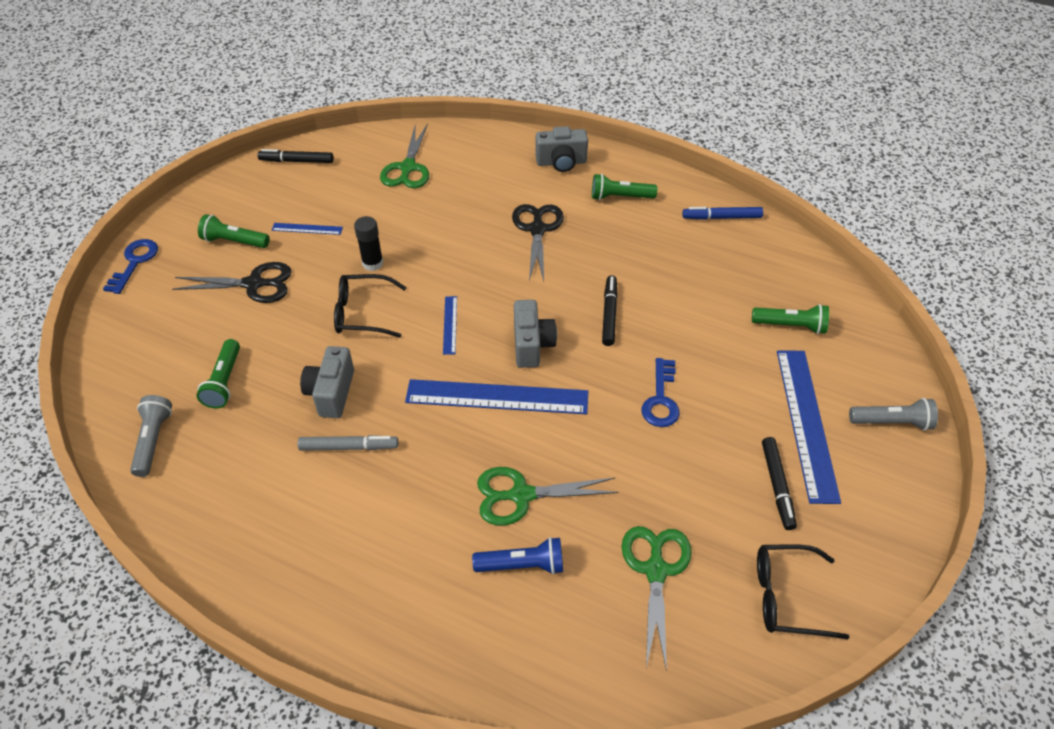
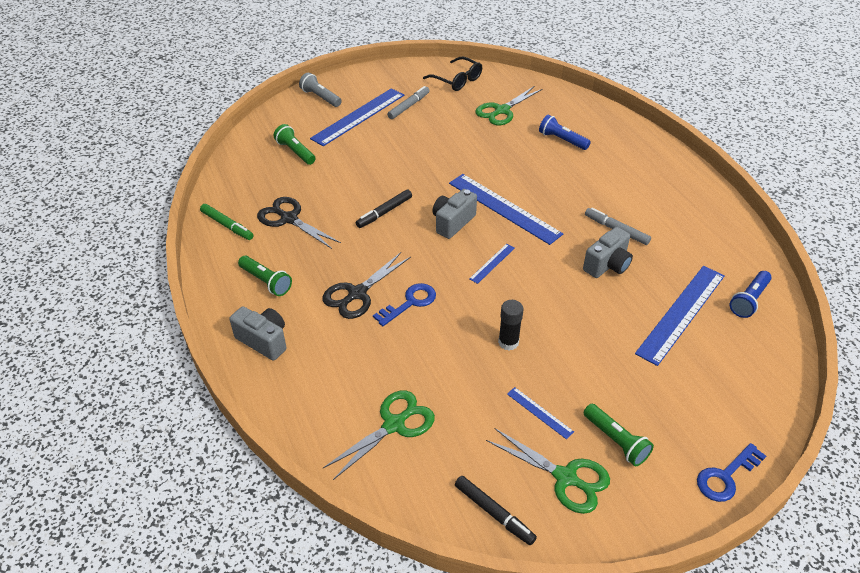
camera: 140 degrees left, 5 degrees down
grey flashlight [130,395,172,477] -> blue flashlight [730,271,772,318]
black scissors [172,262,292,303] -> black scissors moved to [257,197,341,249]
green flashlight [197,339,240,409] -> blue ruler [635,266,725,366]
black glasses [334,274,407,338] -> none
green scissors [477,467,618,526] -> green scissors moved to [486,428,610,514]
blue key [642,358,680,427] -> blue key moved to [373,283,436,326]
blue marker [682,207,763,220] -> green marker [200,204,253,240]
black marker [762,437,797,530] -> grey marker [387,86,430,119]

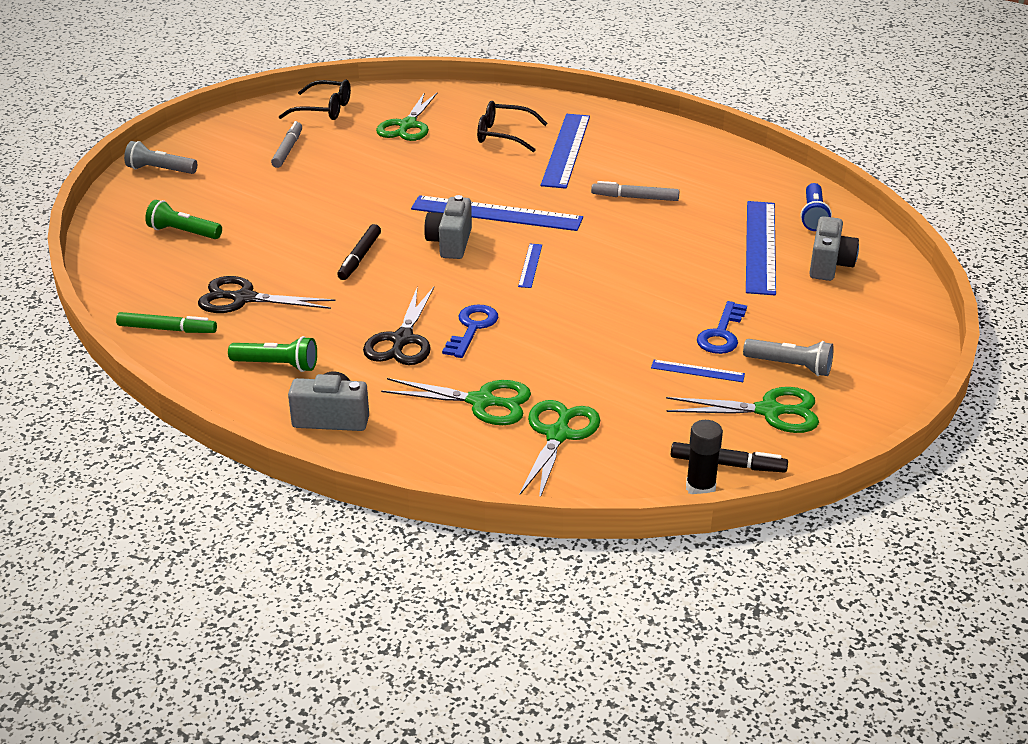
camera: 30 degrees left, 10 degrees down
blue ruler [310,88,404,146] -> blue ruler moved to [541,114,590,189]
black glue stick [498,300,524,351] -> black glue stick moved to [686,420,723,494]
blue flashlight [539,114,591,150] -> black glasses [477,101,548,152]
grey camera [583,227,633,278] -> grey camera moved to [809,216,859,281]
green flashlight [584,404,654,466] -> grey flashlight [743,339,834,376]
blue key [697,443,766,502] -> blue key moved to [697,301,747,354]
none -> green scissors [381,378,531,425]

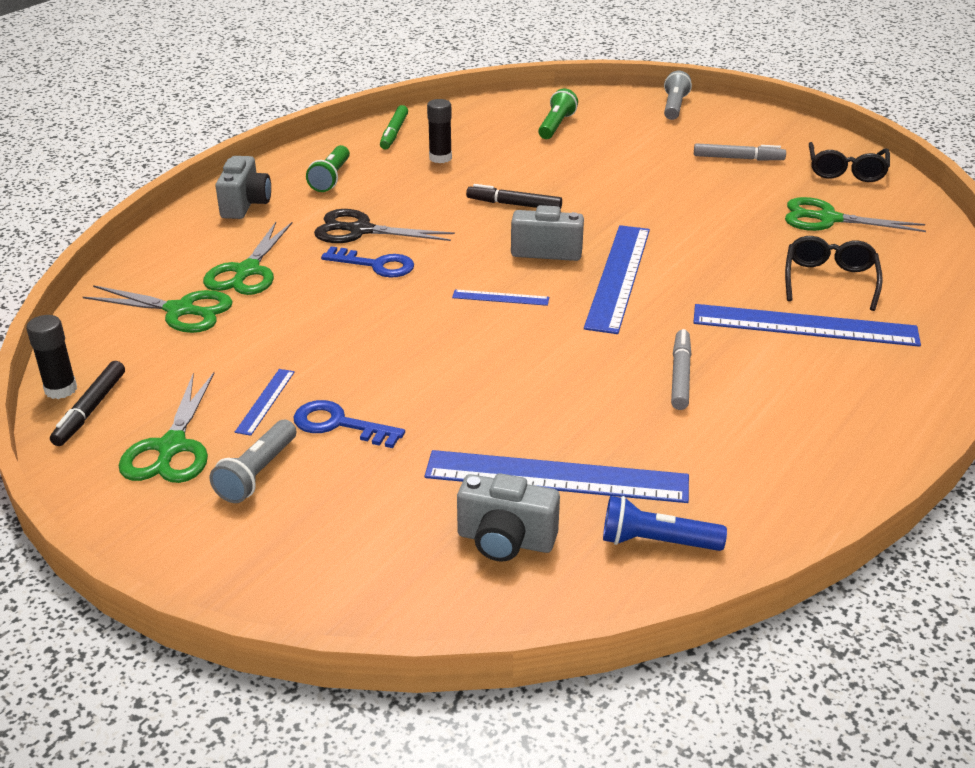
camera: 90 degrees right, 0 degrees up
black scissors [198,276,335,313] -> black glue stick [427,99,452,163]

